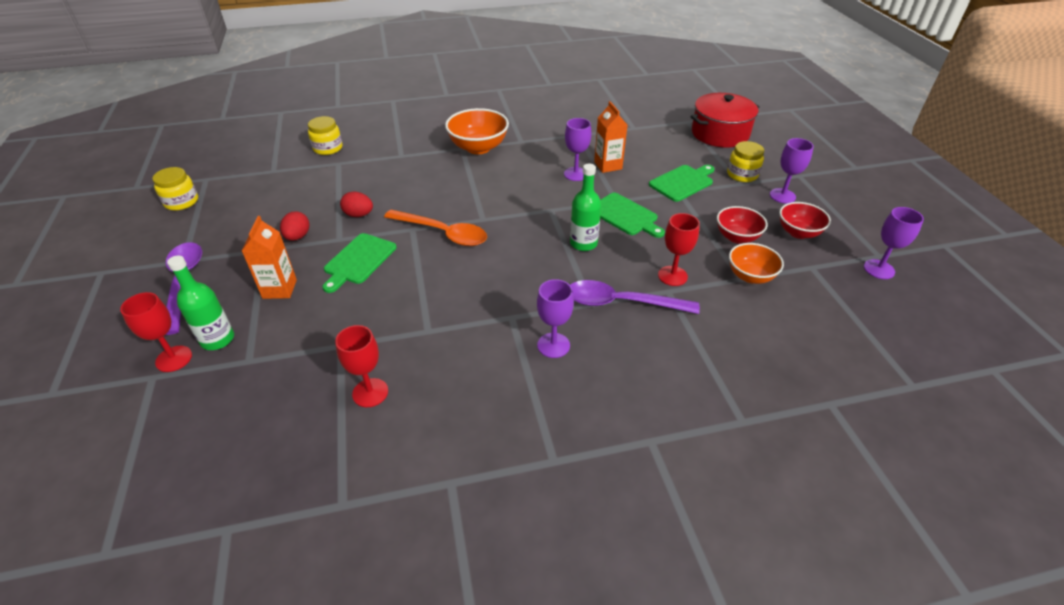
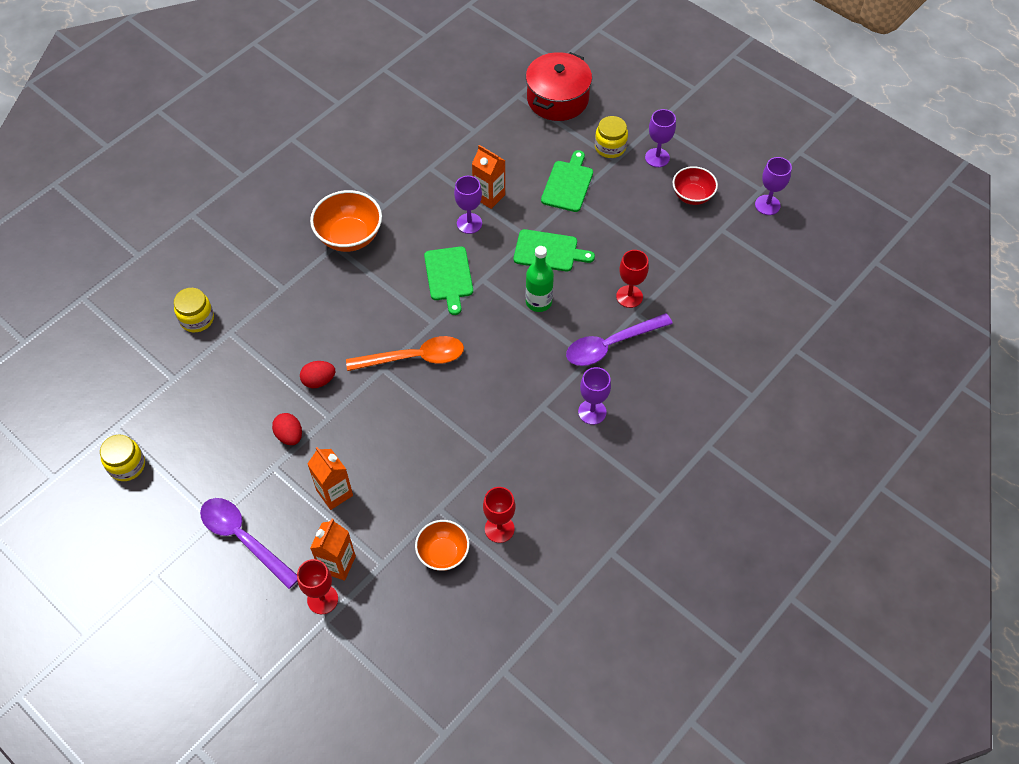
camera: 35 degrees left, 15 degrees up
green bottle [167,255,234,350] -> orange carton [310,519,356,581]
green cutting board [323,233,397,293] -> green cutting board moved to [424,246,473,315]
red bowl [717,206,768,243] -> none
orange bowl [729,243,784,284] -> orange bowl moved to [415,520,469,571]

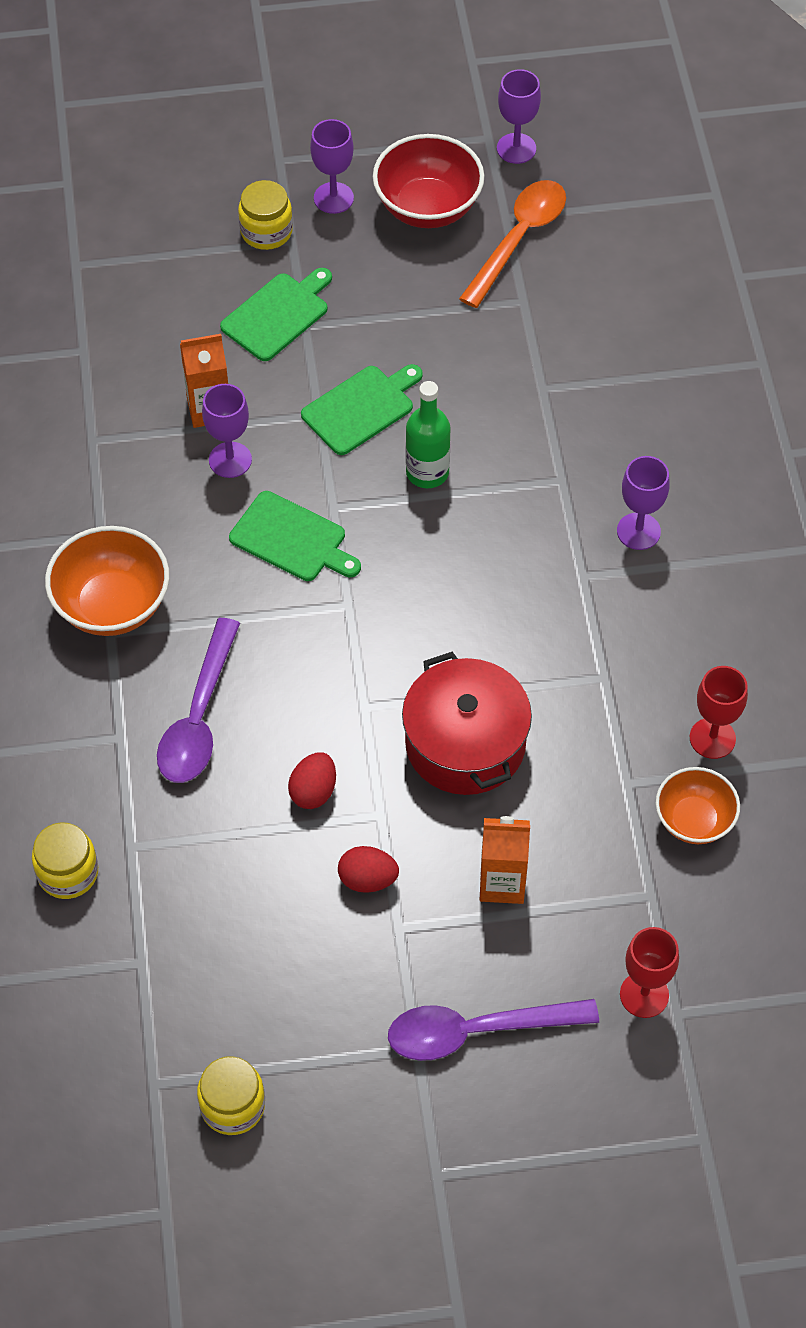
camera: 50 degrees left, 0 degrees up
orange carton [310,519,356,581] -> none
orange spoon [346,336,464,371] -> orange spoon moved to [459,180,566,308]
red pot [526,52,592,121] -> red pot moved to [402,652,532,795]
green cutting board [541,150,593,212] -> green cutting board turned 75 degrees clockwise [220,268,332,361]
purple spoon [566,313,673,366] -> purple spoon moved to [157,618,240,783]
red goblet [616,250,649,308] -> none
red bowl [672,166,718,205] -> red bowl [373,134,484,228], size x1.54

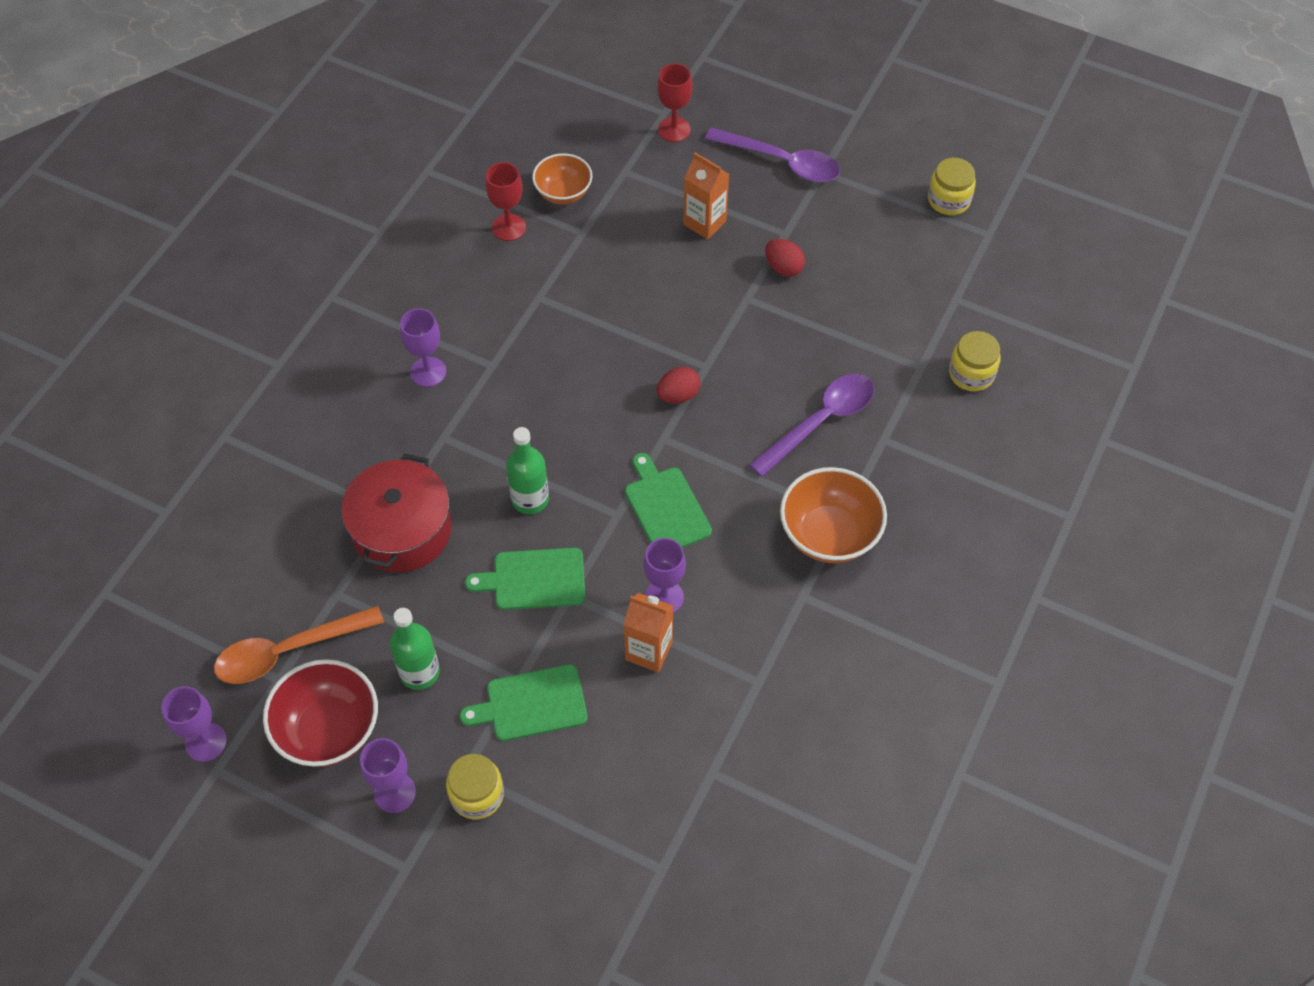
camera: 145 degrees left, 0 degrees up
red egg [288,752,336,809] -> red egg moved to [657,367,701,404]
red pot [402,652,532,795] -> red pot moved to [341,454,451,573]
none -> green bottle [390,608,440,690]

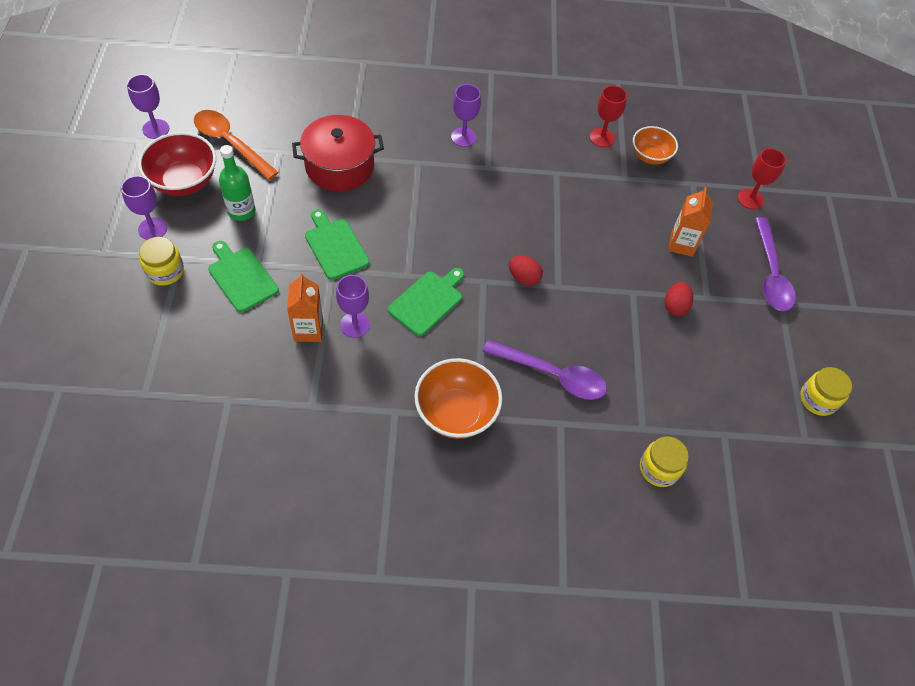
camera: 60 degrees right, 0 degrees up
green bottle [506,427,549,514] -> none

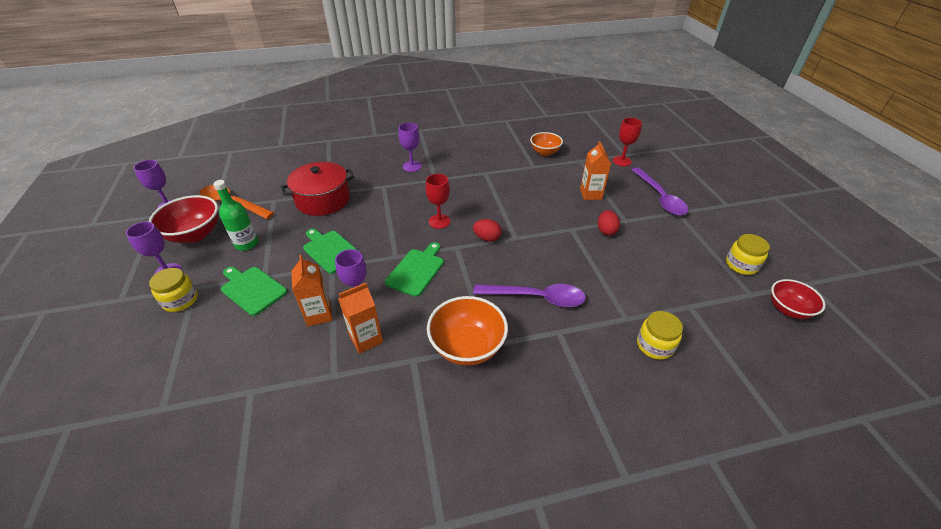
camera: 10 degrees left, 15 degrees down
red goblet [590,85,627,147] -> red goblet moved to [426,174,450,229]
none -> orange carton [338,283,383,354]
none -> red bowl [771,279,825,319]

